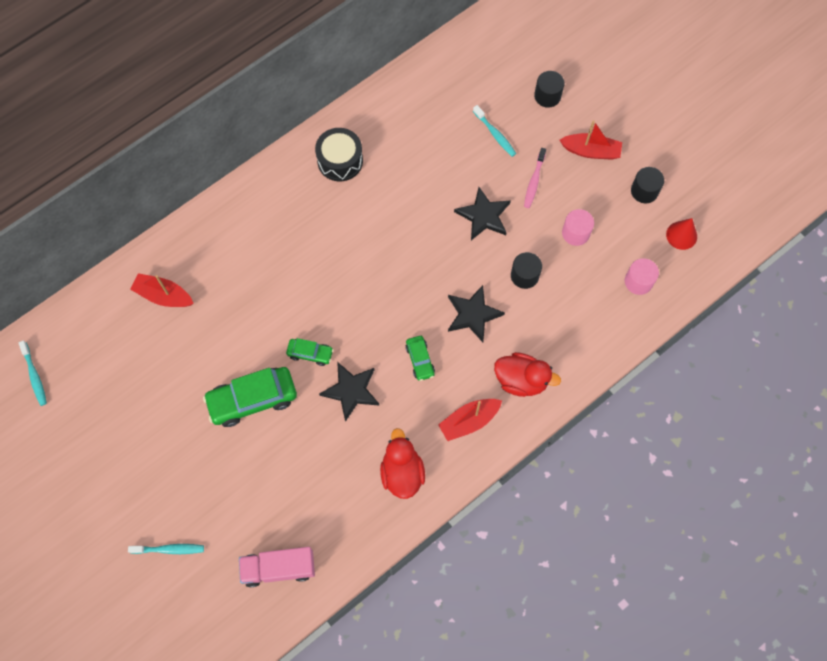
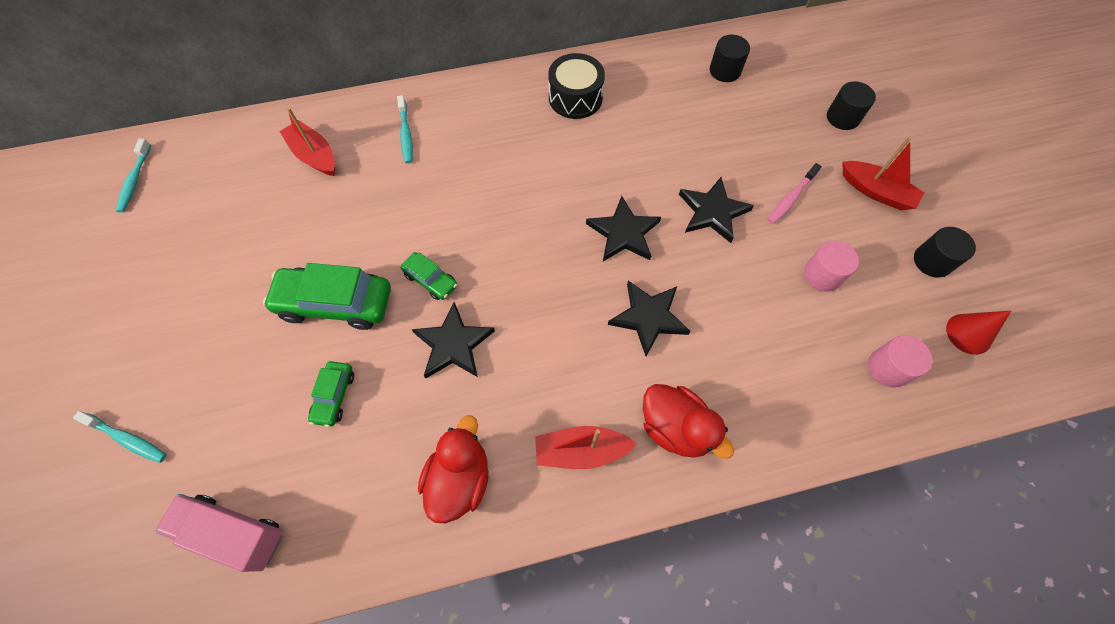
camera: 25 degrees right, 5 degrees down
green car [405,336,435,381] -> green car moved to [308,361,354,427]
turquoise toothbrush [473,105,516,157] -> turquoise toothbrush moved to [397,95,413,163]
black cylinder [511,252,542,289] -> black cylinder moved to [710,35,750,82]
none -> black star [586,196,661,261]

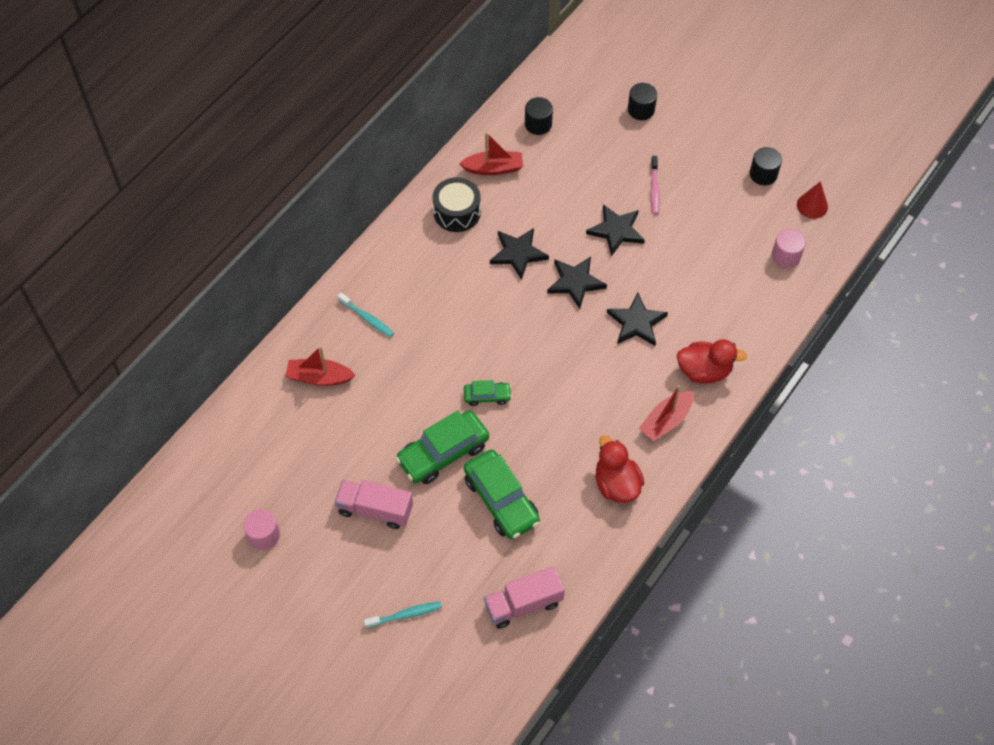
camera: 40 degrees left, 5 degrees down
turquoise toothbrush [116,139,151,213] -> none
green car [308,361,354,427] -> green car [464,450,540,539], size x1.92
black star [411,302,495,378] -> black star moved to [490,228,549,280]
pink cylinder [804,241,859,292] -> pink cylinder moved to [243,509,280,550]
red boat [843,137,925,210] -> red boat moved to [459,132,523,175]
none -> pink truck [334,480,413,529]

